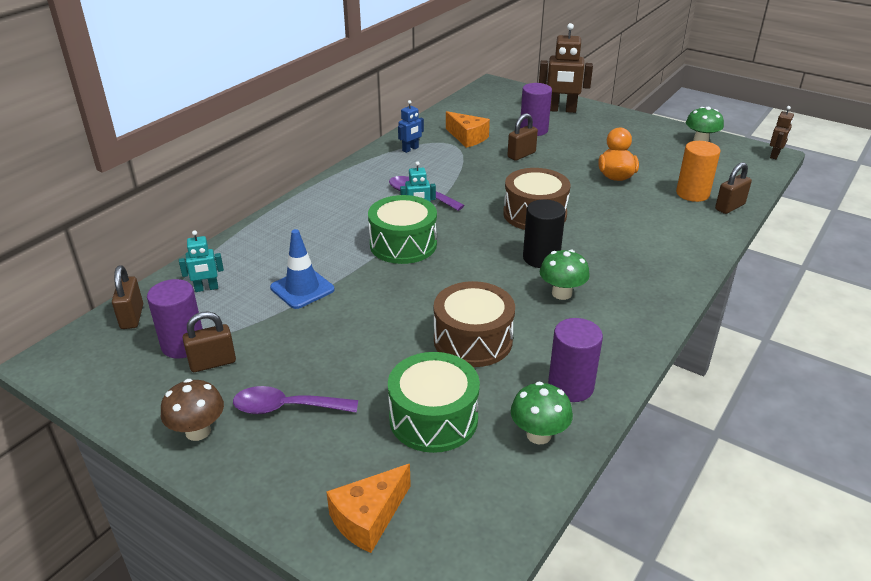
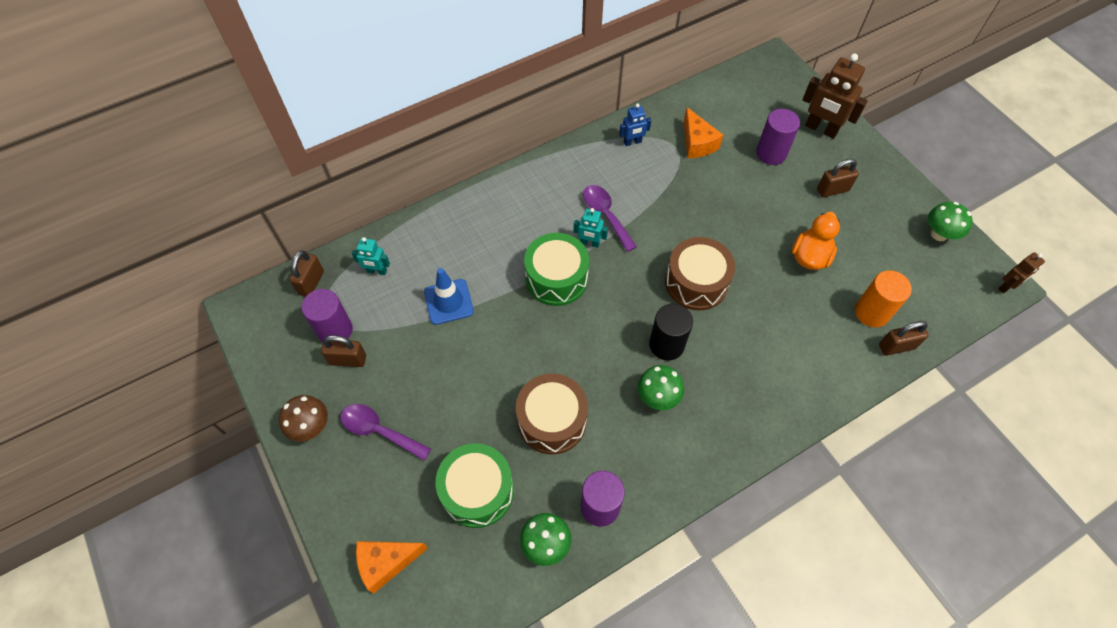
camera: 25 degrees right, 25 degrees up
brown padlock [507,113,538,161] -> brown padlock moved to [817,159,859,197]

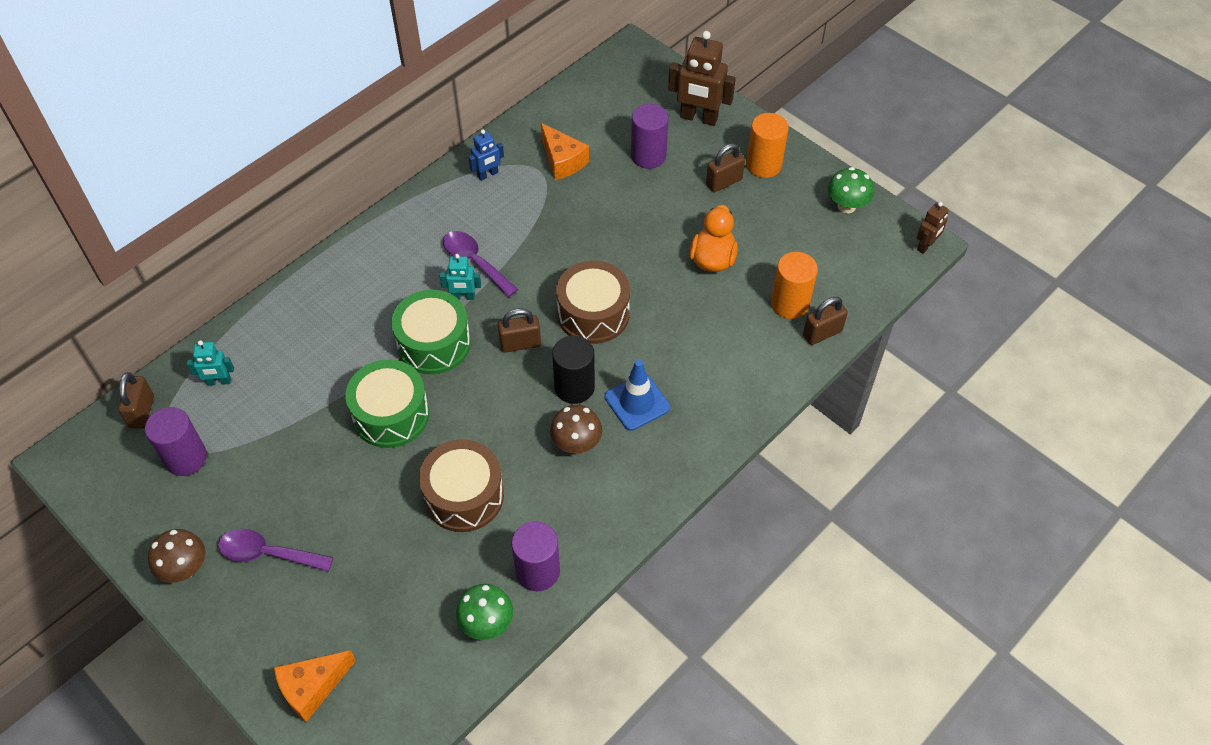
camera: 15 degrees left, 5 degrees down
brown padlock [321,335,366,367] -> brown padlock moved to [498,308,541,353]
blue traffic cone [424,268,474,325] -> blue traffic cone moved to [604,360,670,431]
green drum [435,443,514,528] -> green drum moved to [345,359,429,448]
green mushroom [638,365,684,410] -> brown mushroom [550,405,602,454]
none -> orange cylinder [746,113,789,178]

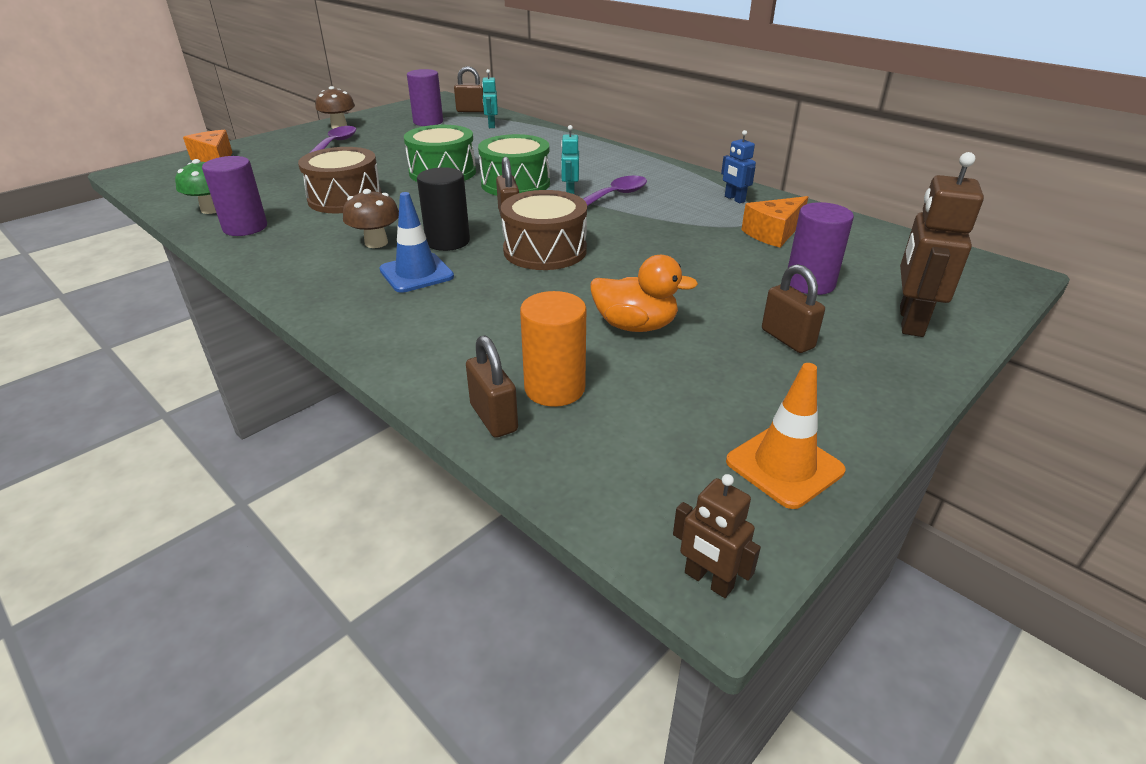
camera: 90 degrees right, 20 degrees down
orange cylinder [746,113,789,178] -> none
green mushroom [828,167,874,213] -> orange traffic cone [726,363,846,509]

